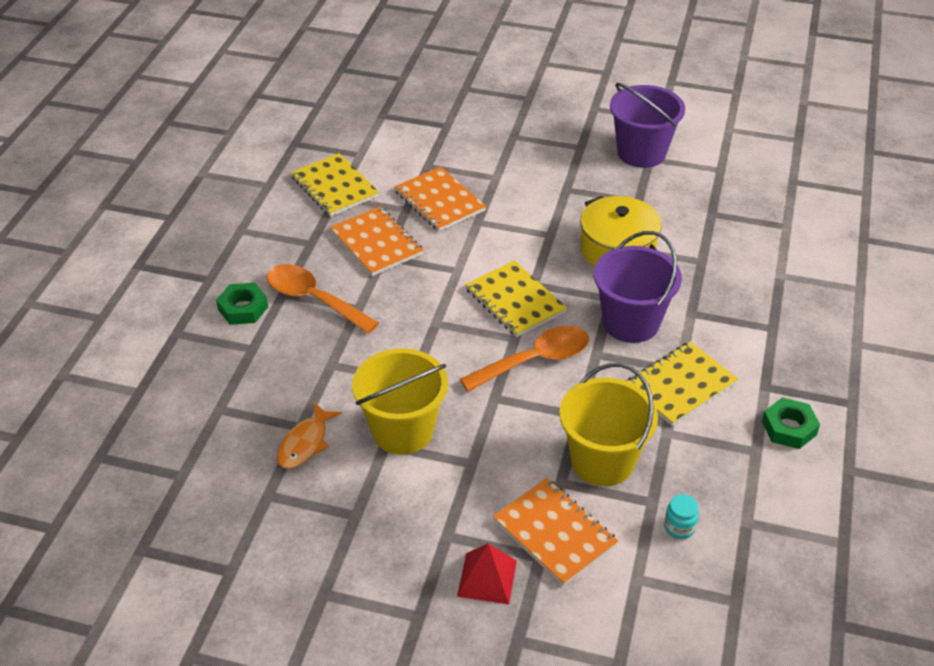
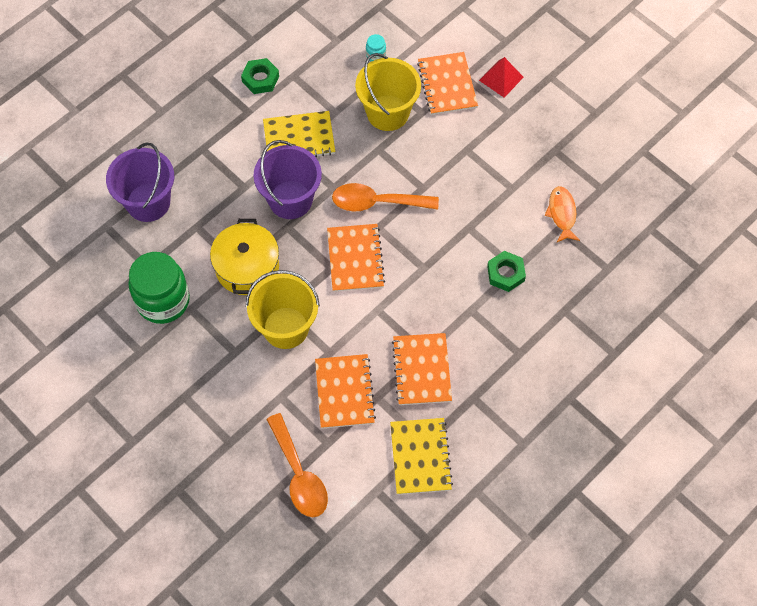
camera: 150 degrees left, 20 degrees up
green nut [216,283,268,325] -> green nut moved to [487,251,526,292]
orange spoon [266,264,379,334] -> orange spoon moved to [266,413,328,517]
orange fish [277,403,342,469] -> orange fish turned 60 degrees counterclockwise [545,186,580,243]
yellow bucket [352,348,448,455] -> yellow bucket moved to [246,270,320,349]
yellow notebook [465,260,567,337] -> orange notebook [327,224,385,292]
purple bucket [610,83,685,168] -> purple bucket moved to [106,142,174,222]
none -> green jar [128,252,190,324]

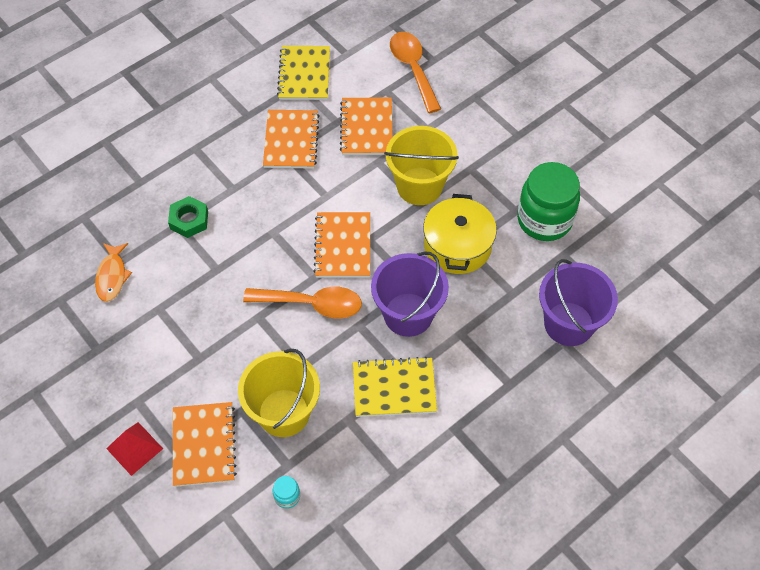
camera: 175 degrees left, 5 degrees down
green nut [241,58,279,94] -> none

